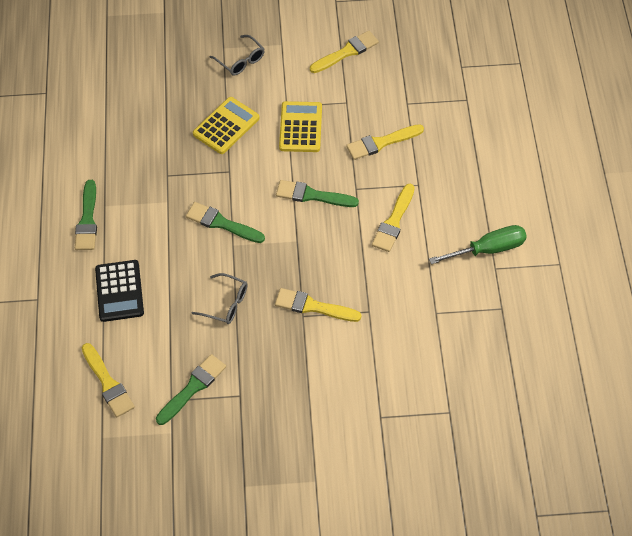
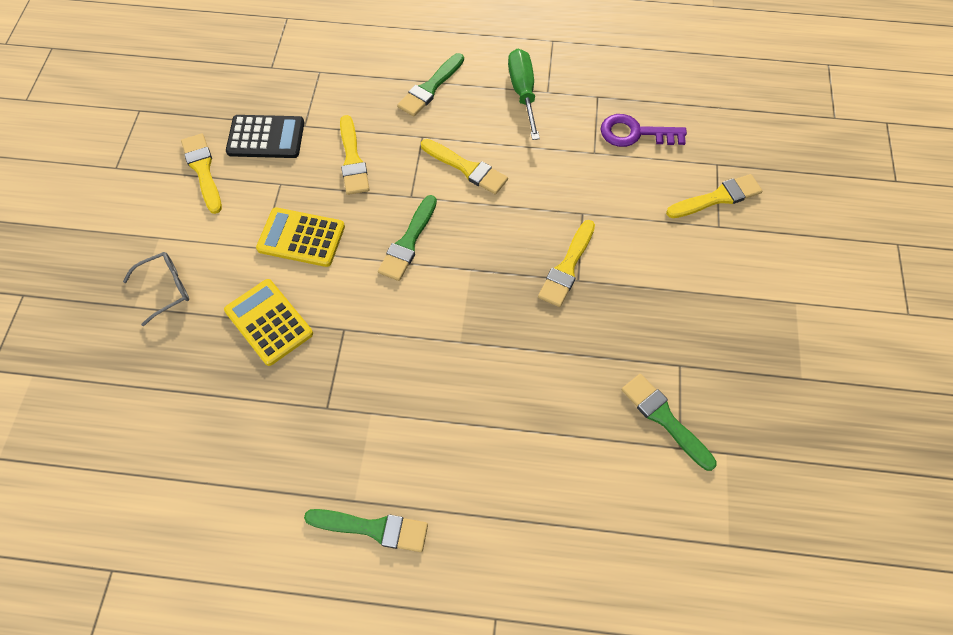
camera: 80 degrees left, 5 degrees up
yellow brush [82,343,135,417] -> yellow brush moved to [666,174,762,218]
black calculator [95,260,144,322] -> black calculator moved to [226,115,304,158]
green brush [186,202,265,243] -> green brush moved to [397,53,464,117]
grey glasses [192,273,248,324] -> none
none -> purple key [600,114,687,147]

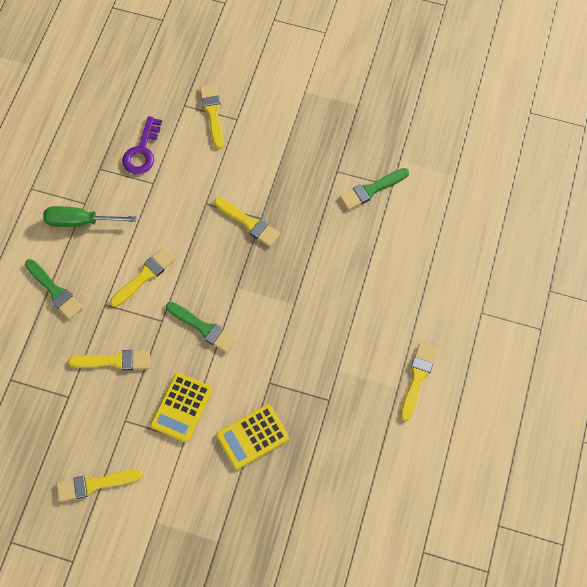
camera: 80 degrees left, 5 degrees up
grey glasses [123,252,189,326] -> none
black calculator [226,115,304,158] -> none
green brush [304,509,428,552] -> yellow brush [400,343,437,421]

